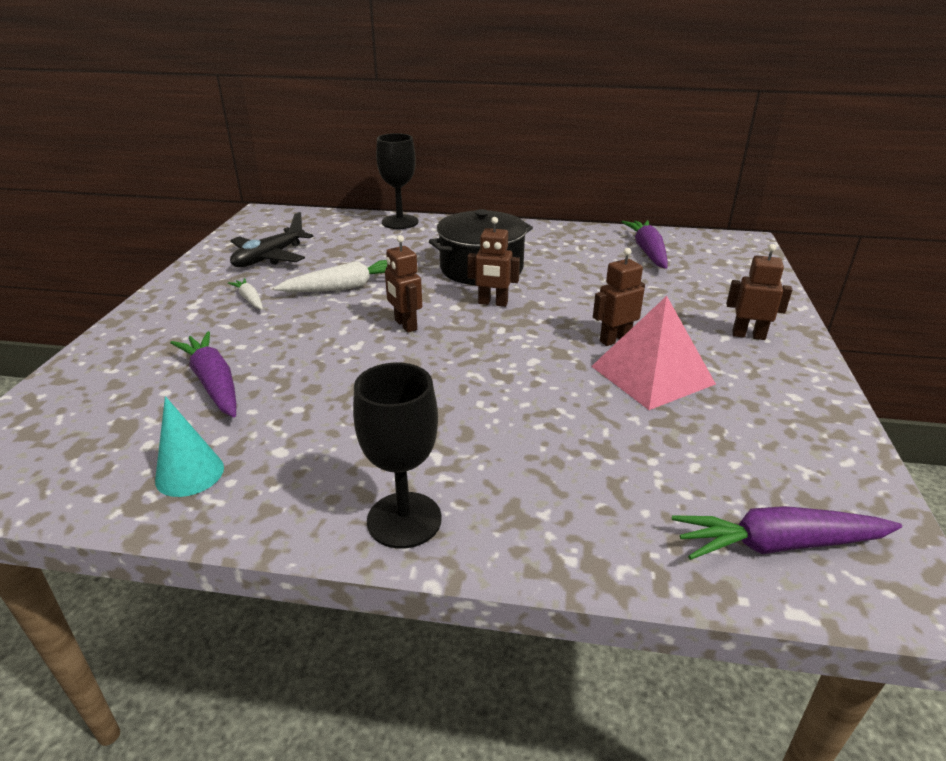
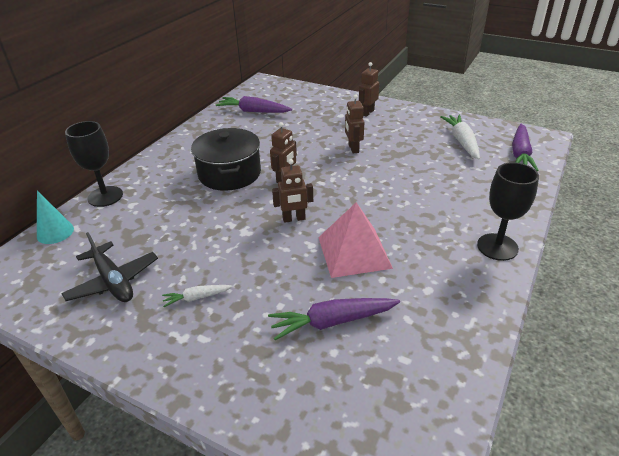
camera: 70 degrees left, 5 degrees up
turquoise cone [155,396,224,497] -> turquoise cone moved to [37,191,74,244]
white carrot [274,260,387,292] -> white carrot moved to [440,115,480,160]
pink pyramid [591,296,716,410] -> pink pyramid moved to [318,202,393,278]

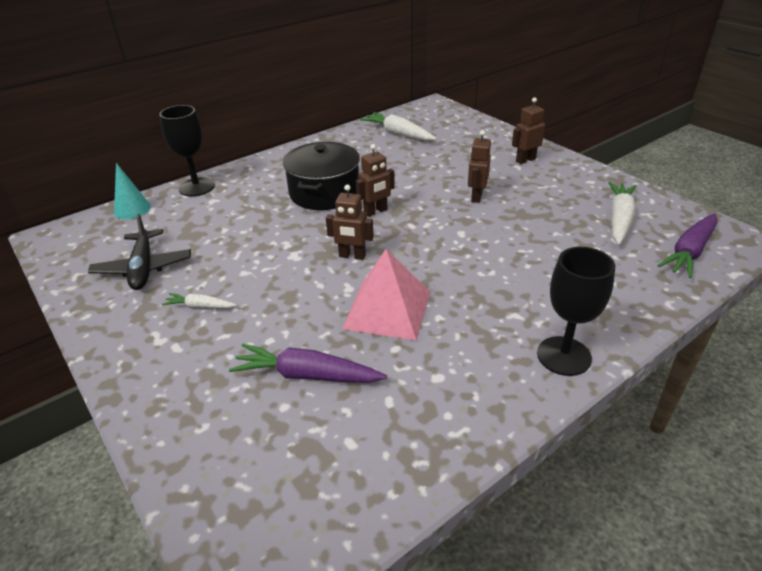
camera: 25 degrees right, 0 degrees up
purple carrot [216,96,292,113] -> white carrot [360,112,437,141]

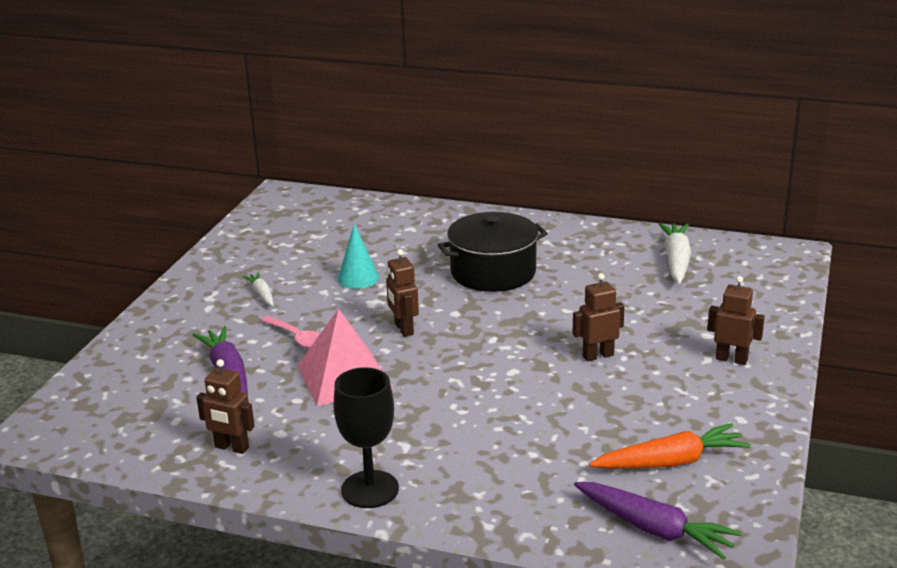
camera: 55 degrees right, 10 degrees down
black plane [88,214,191,290] -> none
turquoise cone [114,163,151,219] -> turquoise cone moved to [337,224,379,289]
black goblet [159,105,215,196] -> none
brown robot [356,144,395,217] -> brown robot moved to [196,359,254,454]
white carrot [608,181,637,245] -> orange carrot [589,423,751,469]
purple carrot [657,214,718,278] -> purple carrot turned 150 degrees counterclockwise [574,482,742,560]
none -> pink spoon [261,316,320,349]

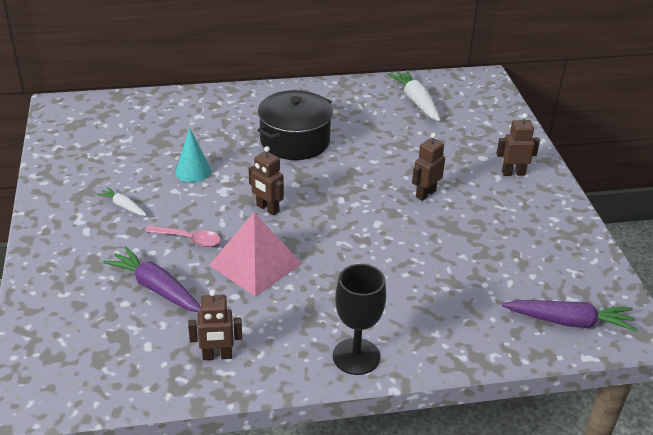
camera: 30 degrees left, 10 degrees up
orange carrot [589,423,751,469] -> none

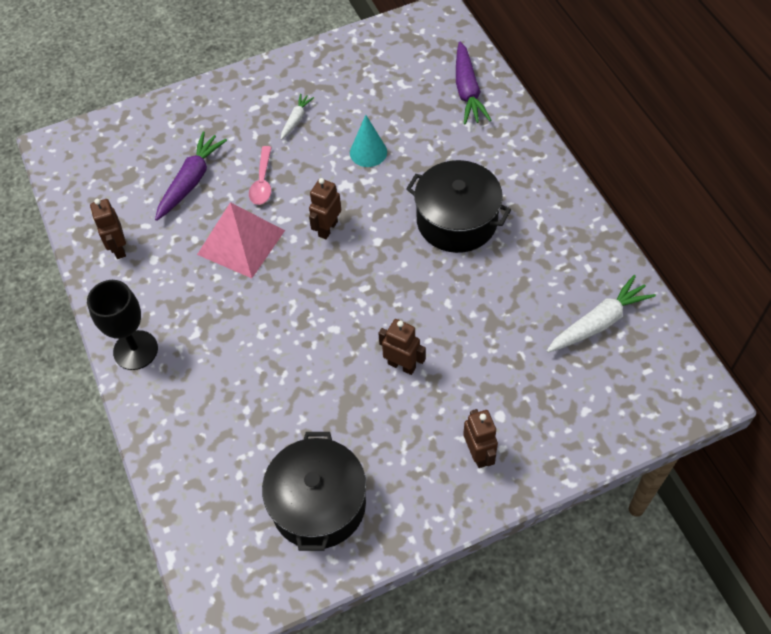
camera: 80 degrees right, 20 degrees up
purple carrot [502,300,637,331] -> purple carrot moved to [456,42,492,125]
none -> black pot [262,432,366,551]

